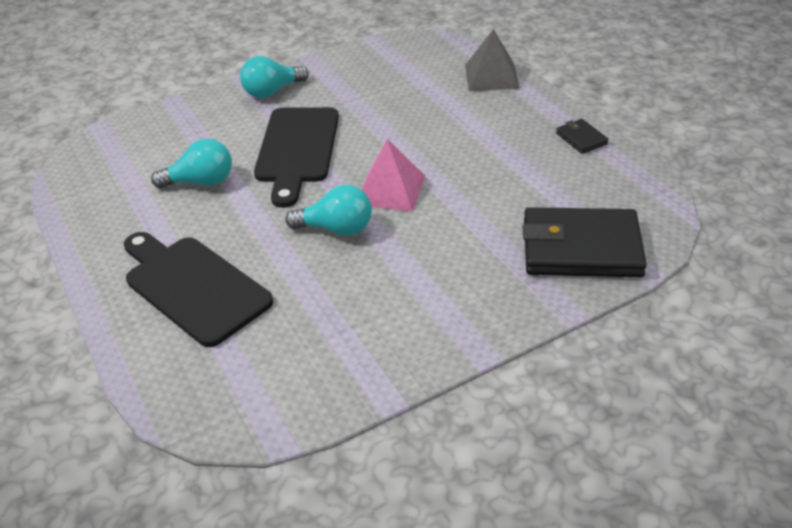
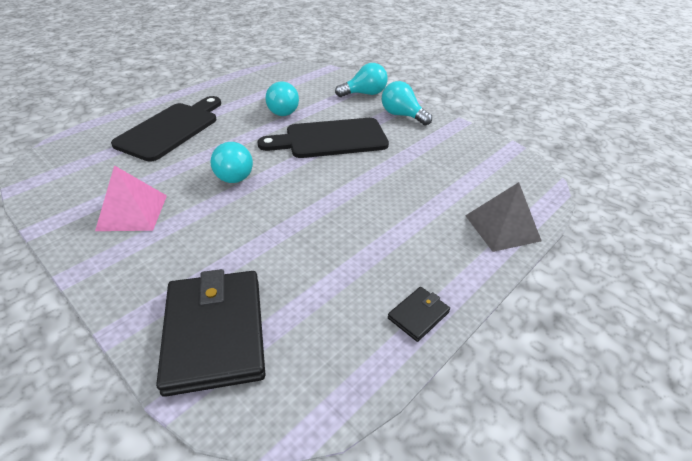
camera: 70 degrees right, 0 degrees up
pink pyramid [361,139,425,212] -> pink pyramid moved to [95,165,167,231]
none -> turquoise light bulb [335,63,388,97]

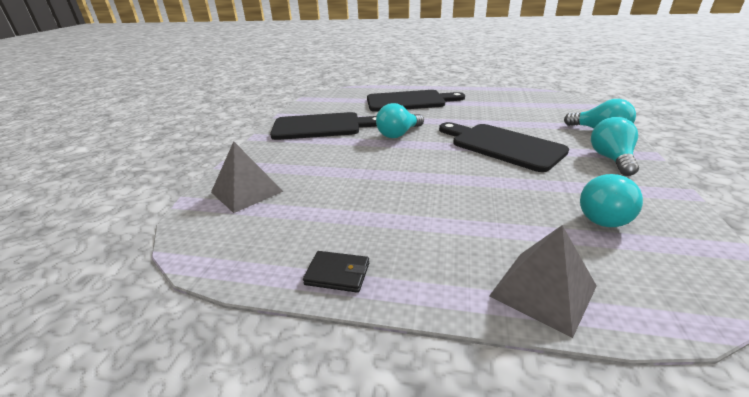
camera: 60 degrees right, 10 degrees down
pink pyramid [95,165,167,231] -> black cutting board [270,112,377,140]
black wallet [156,269,265,397] -> grey pyramid [211,141,284,213]
turquoise light bulb [265,81,299,116] -> turquoise light bulb moved to [580,174,643,227]

